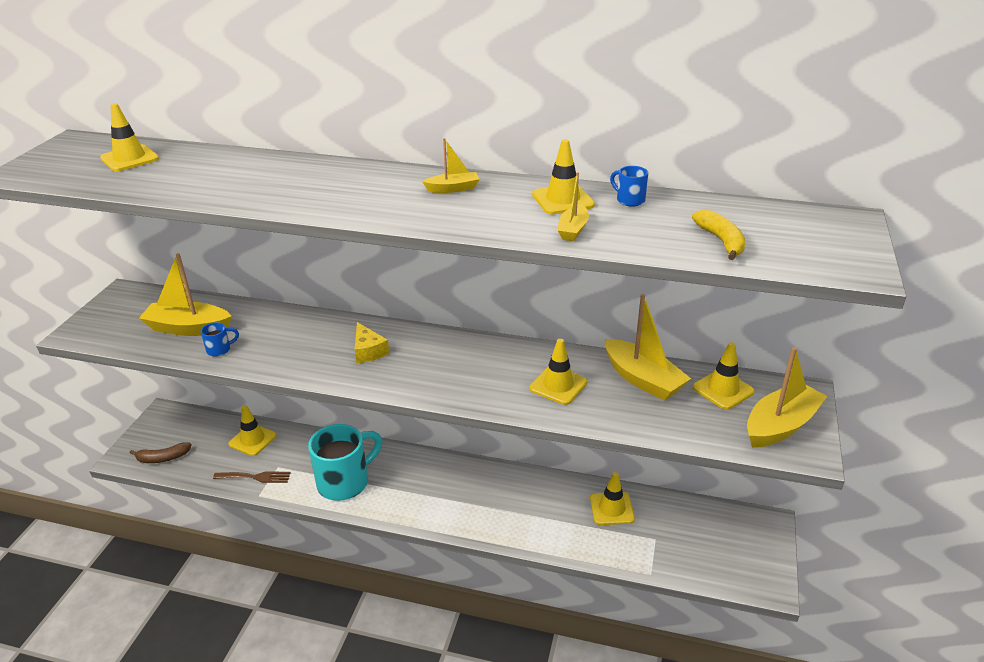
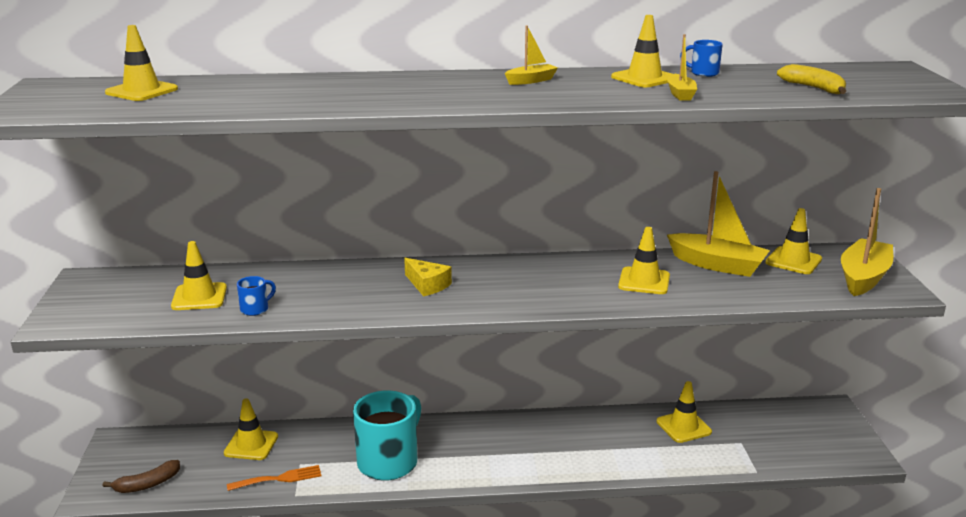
camera: 20 degrees left, 10 degrees down
yellow boat [139,253,232,336] -> yellow traffic cone [171,241,227,310]
brown fork [213,471,291,483] -> orange fork [227,465,322,491]

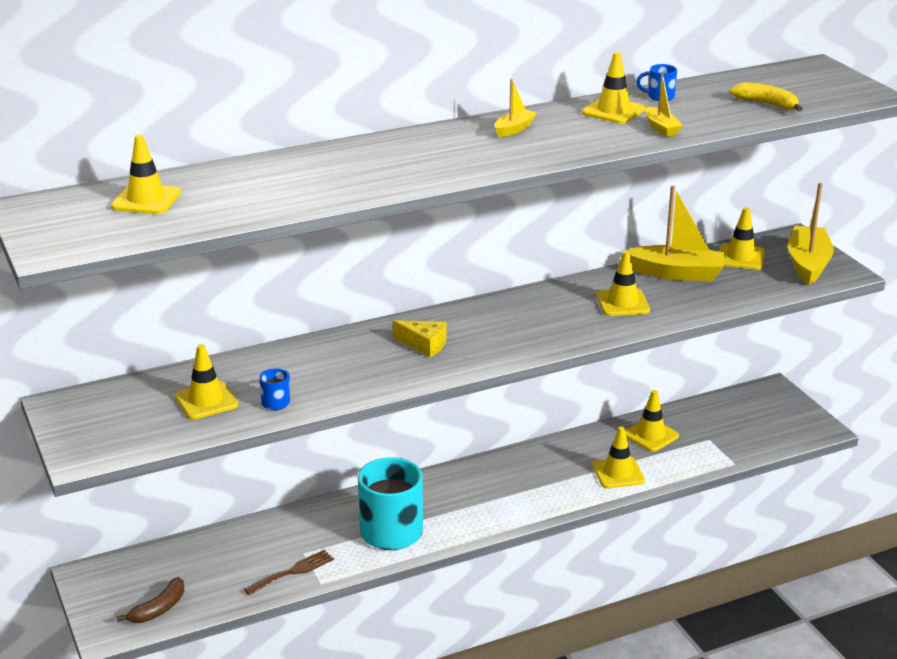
camera: 20 degrees left, 5 degrees up
yellow traffic cone [224,398,278,460] -> yellow traffic cone moved to [592,427,645,488]
orange fork [227,465,322,491] -> brown fork [244,550,334,596]

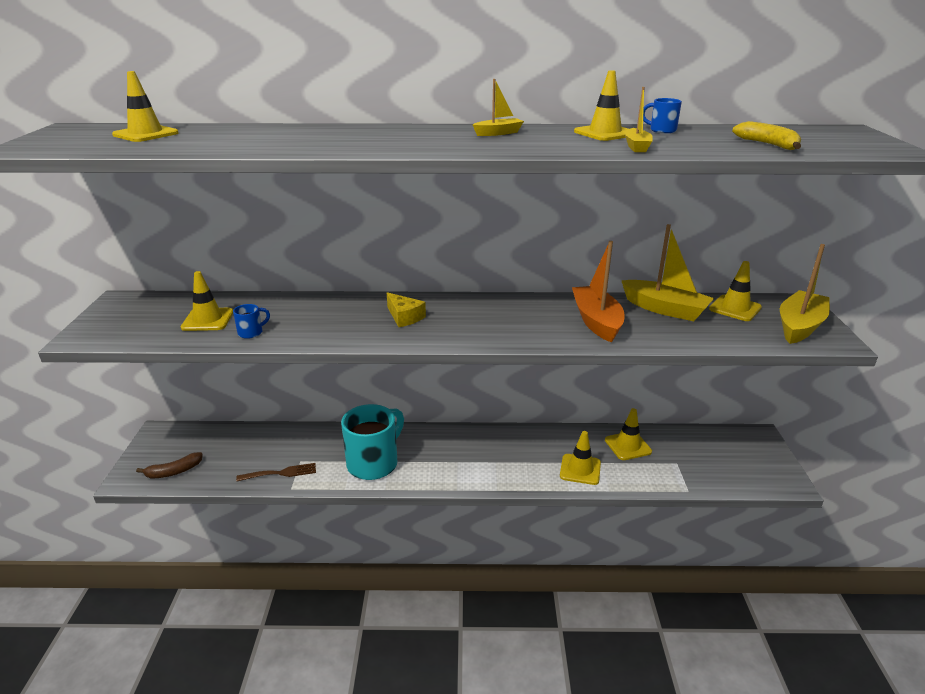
camera: 25 degrees right, 0 degrees up
yellow traffic cone [596,251,650,316] -> orange boat [572,241,624,343]

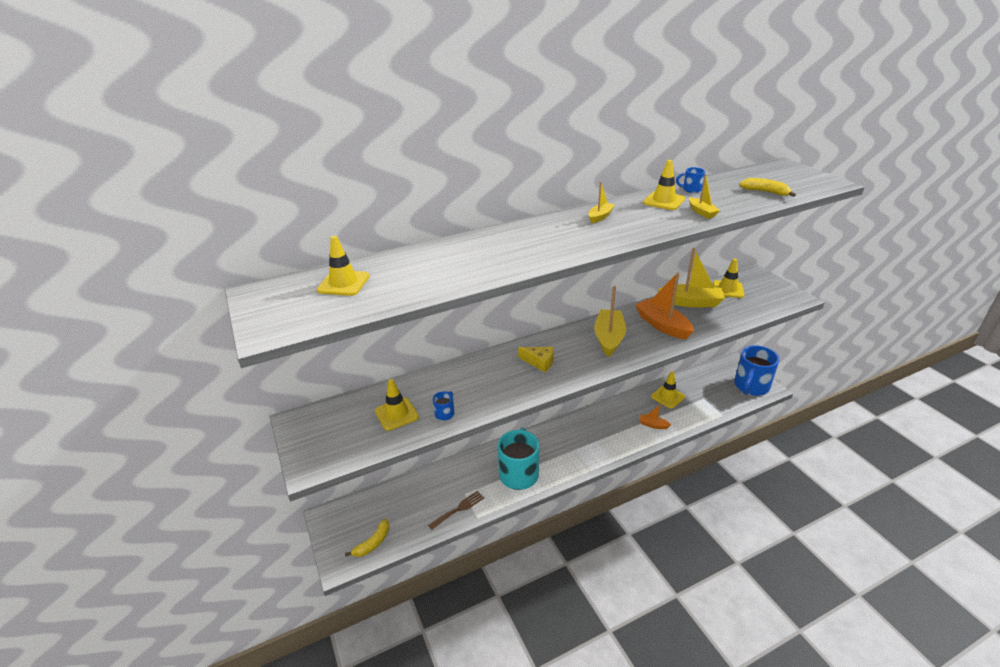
camera: 25 degrees left, 5 degrees up
brown banana [136,452,203,479] -> yellow banana [345,519,389,557]
yellow traffic cone [560,431,601,485] -> orange boat [639,404,671,429]
yellow boat [780,244,830,344] -> yellow boat moved to [594,286,626,357]
none -> blue mug [734,345,779,396]

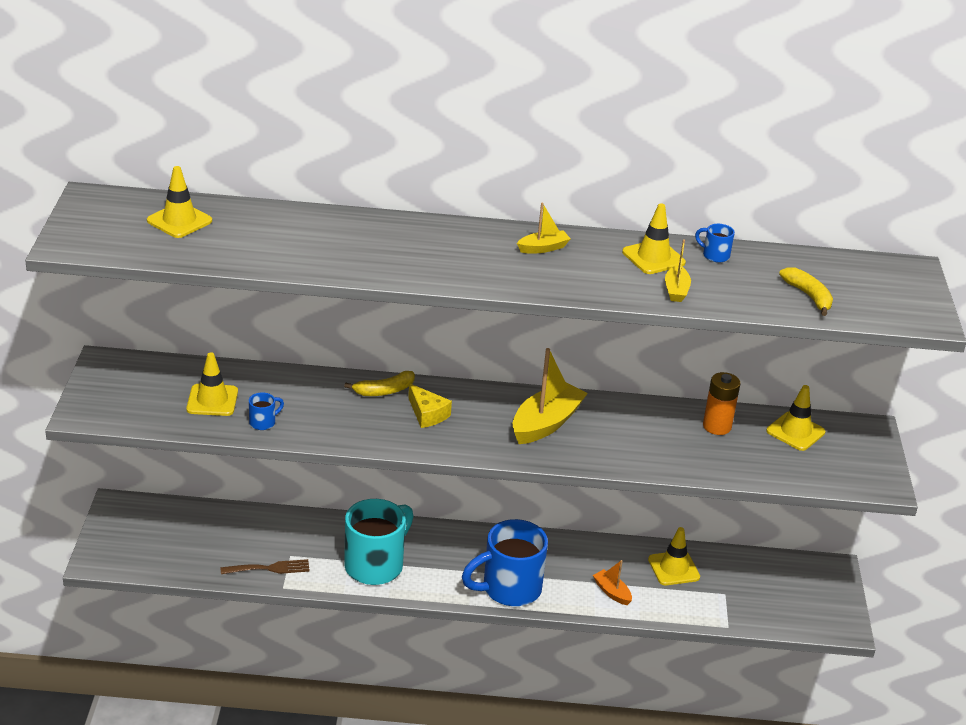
camera: 25 degrees right, 0 degrees up
yellow banana [345,519,389,557] -> yellow banana moved to [344,371,415,396]
orange boat [635,273,694,339] -> none
yellow boat [658,248,725,307] -> orange battery [703,372,740,435]
blue mug [734,345,779,396] -> blue mug moved to [462,519,548,606]

